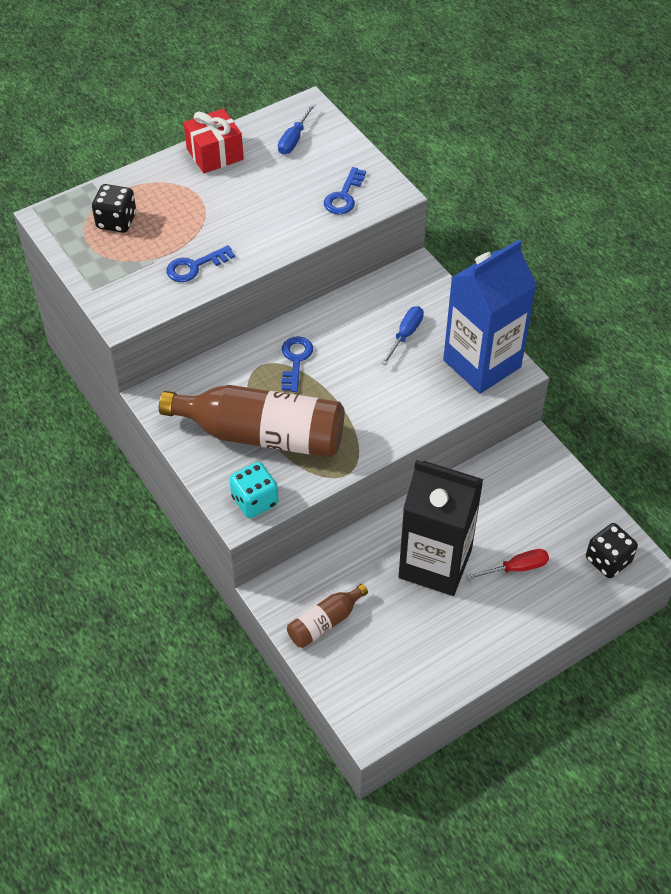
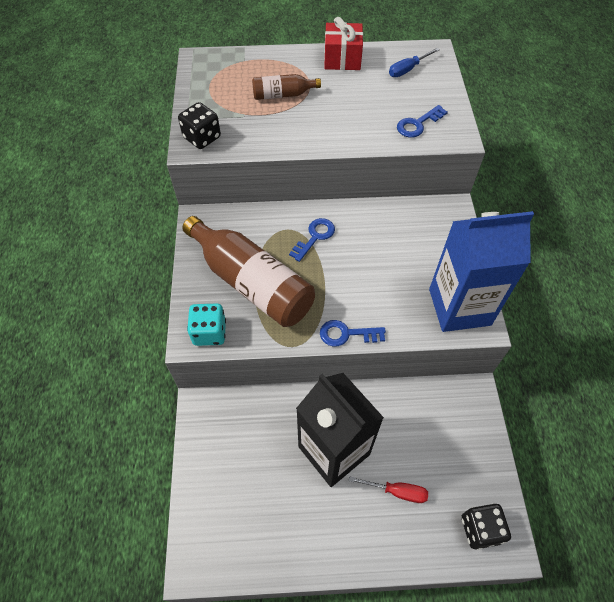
camera: 30 degrees right, 5 degrees up
black dice [92,184,136,233] -> black dice moved to [178,102,221,149]
blue key [166,245,235,282] -> blue key moved to [320,320,386,347]
brown bottle [287,584,368,648] -> brown bottle moved to [252,74,321,100]
blue screwdriver [381,306,424,365] -> none

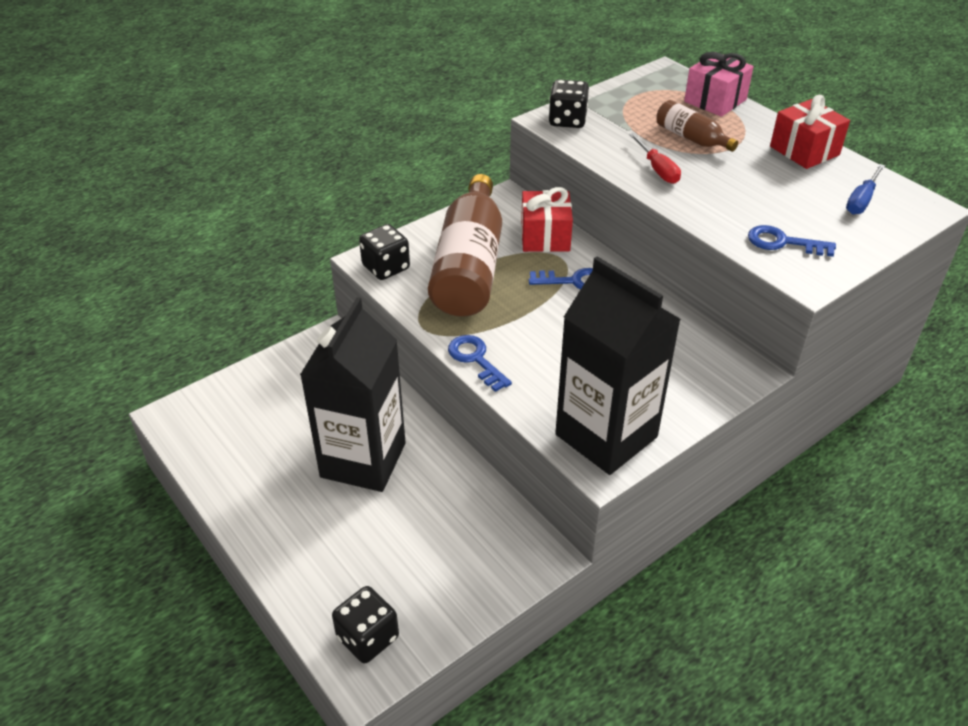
camera: 55 degrees right, 15 degrees down
turquoise dice [187,303,226,346] -> black dice [359,224,410,280]
red screwdriver [349,476,428,503] -> red screwdriver moved to [629,133,681,184]
blue screwdriver [389,48,440,77] -> blue screwdriver turned 75 degrees counterclockwise [846,164,885,214]
blue carton [429,211,534,332] -> black carton [555,256,681,475]
none -> red gift [521,187,573,252]
none -> pink gift [684,52,754,117]

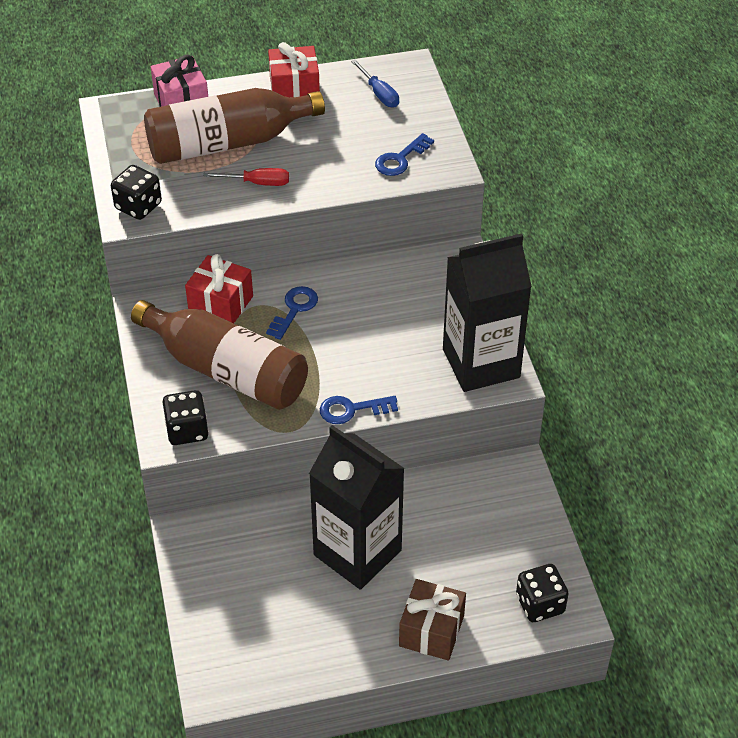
camera: 65 degrees left, 5 degrees up
brown bottle [656,100,738,152] -> brown bottle [144,88,325,164], size x2.08
none -> brown gift [399,579,466,661]

